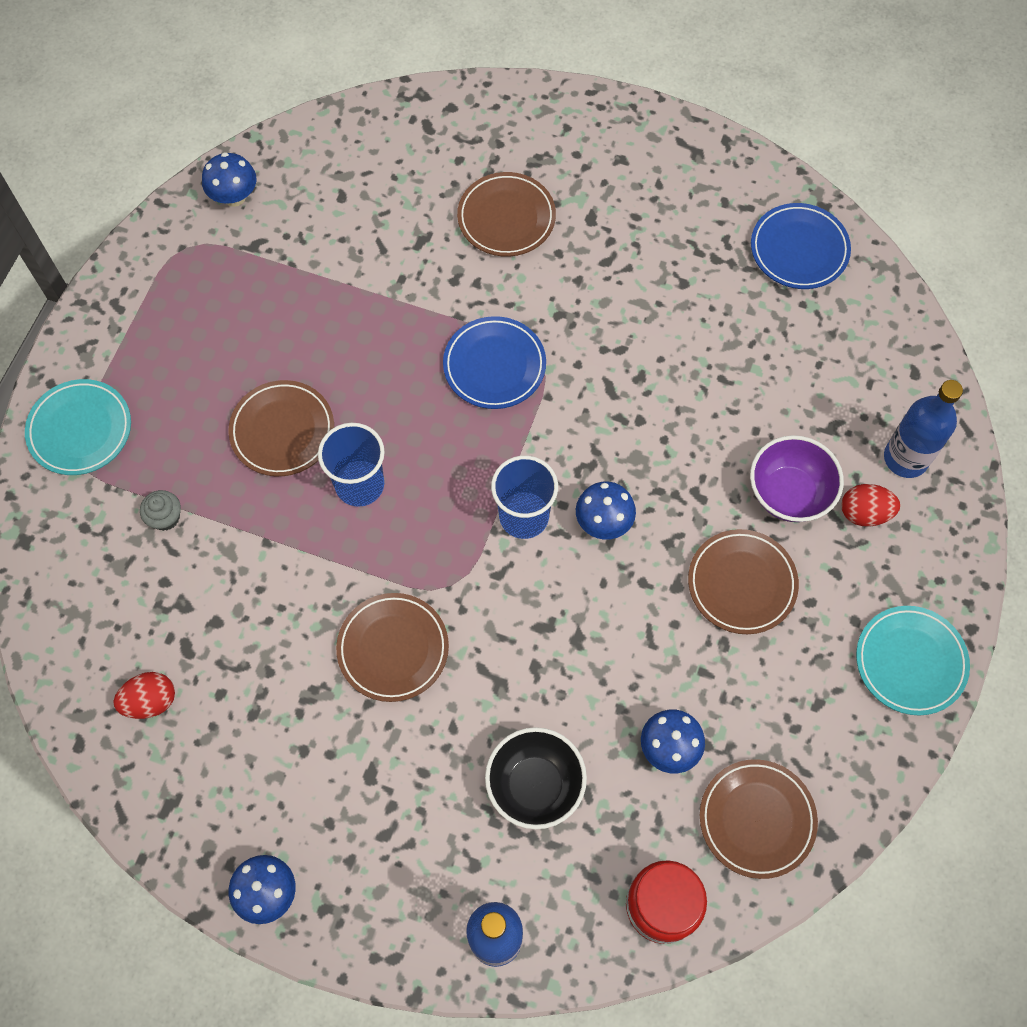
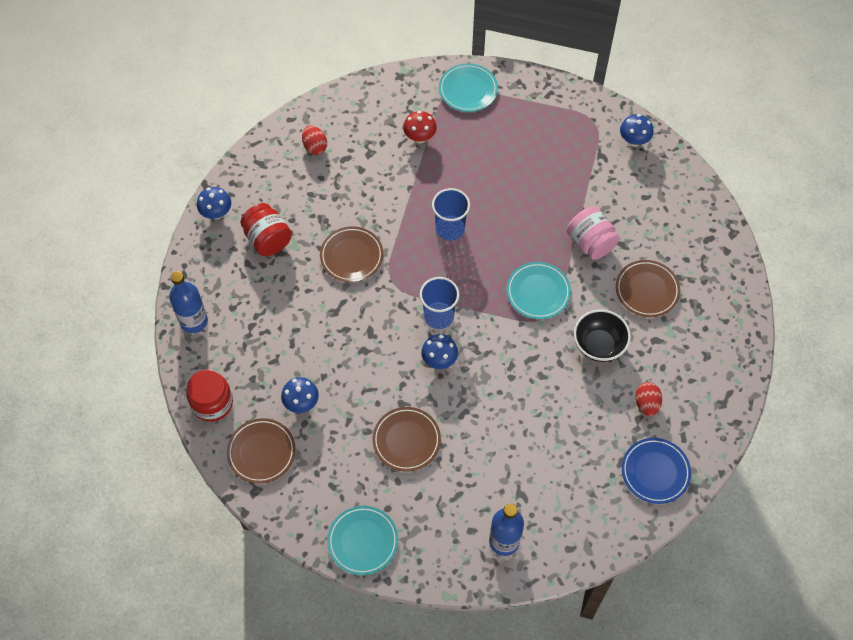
camera: 85 degrees right, 5 degrees down
grey cupcake [140,490,181,531] -> red mushroom [403,111,437,143]
brown plate [228,380,334,476] -> none
blue plate [443,316,546,409] -> turquoise plate [506,262,571,319]
black bowl [485,727,587,829] -> black bowl moved to [574,309,631,362]
purple bowl [750,435,844,522] -> none
red egg [841,484,900,526] -> red egg moved to [635,382,662,416]
none -> red jar [240,203,292,256]
none -> pink jar [567,207,620,260]

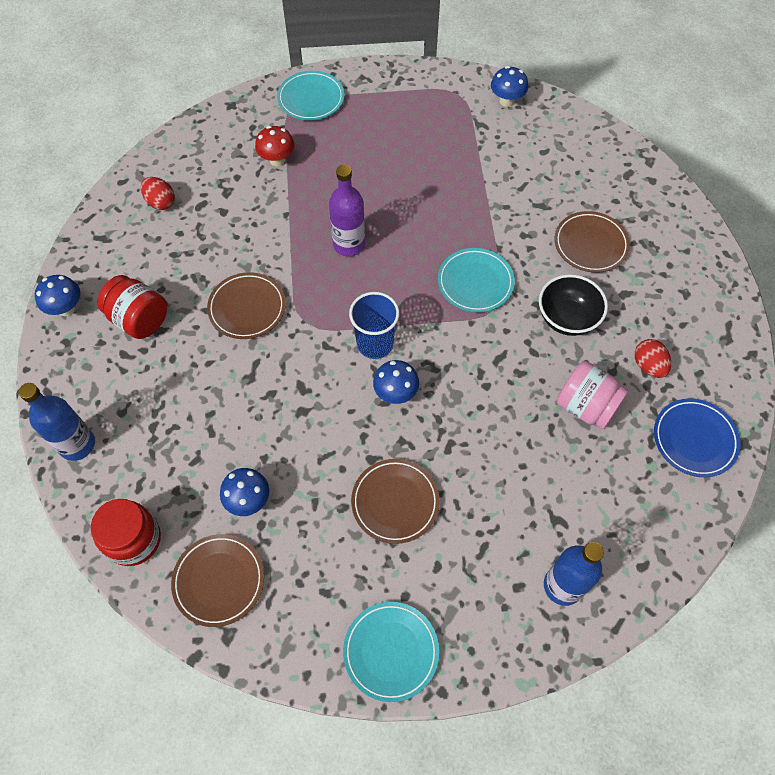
camera: 20 degrees left, 0 degrees up
blue cup [432,188,470,241] -> purple bottle [329,165,365,257]
pink jar [567,207,620,260] -> pink jar moved to [557,361,629,429]

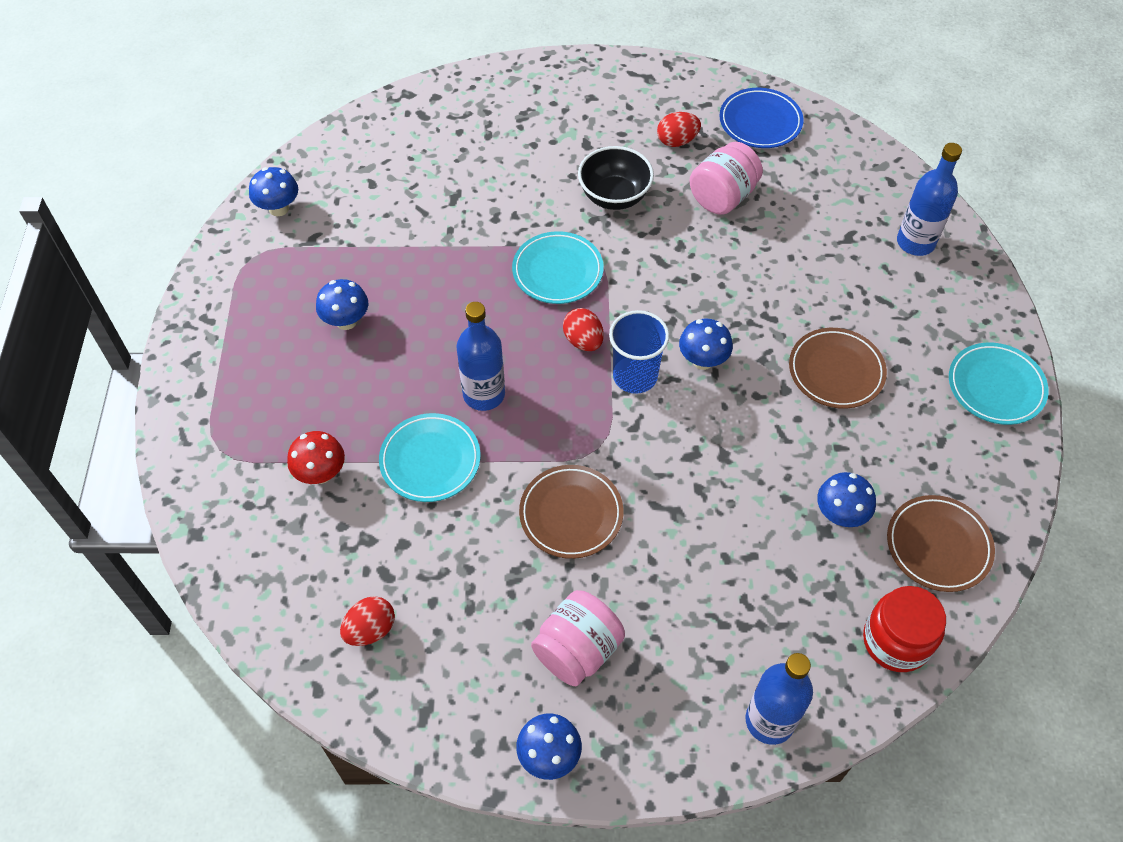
camera: 85 degrees left, 5 degrees down
red jar [97,275,167,339] -> pink jar [531,590,625,686]
turquoise plate [277,71,345,120] -> turquoise plate moved to [379,413,480,502]
purple bottle [329,165,365,257] -> blue bottle [456,302,505,411]
brown plate [554,211,630,273] -> none
none -> blue mushroom [316,279,368,330]
none -> red egg [563,308,604,351]

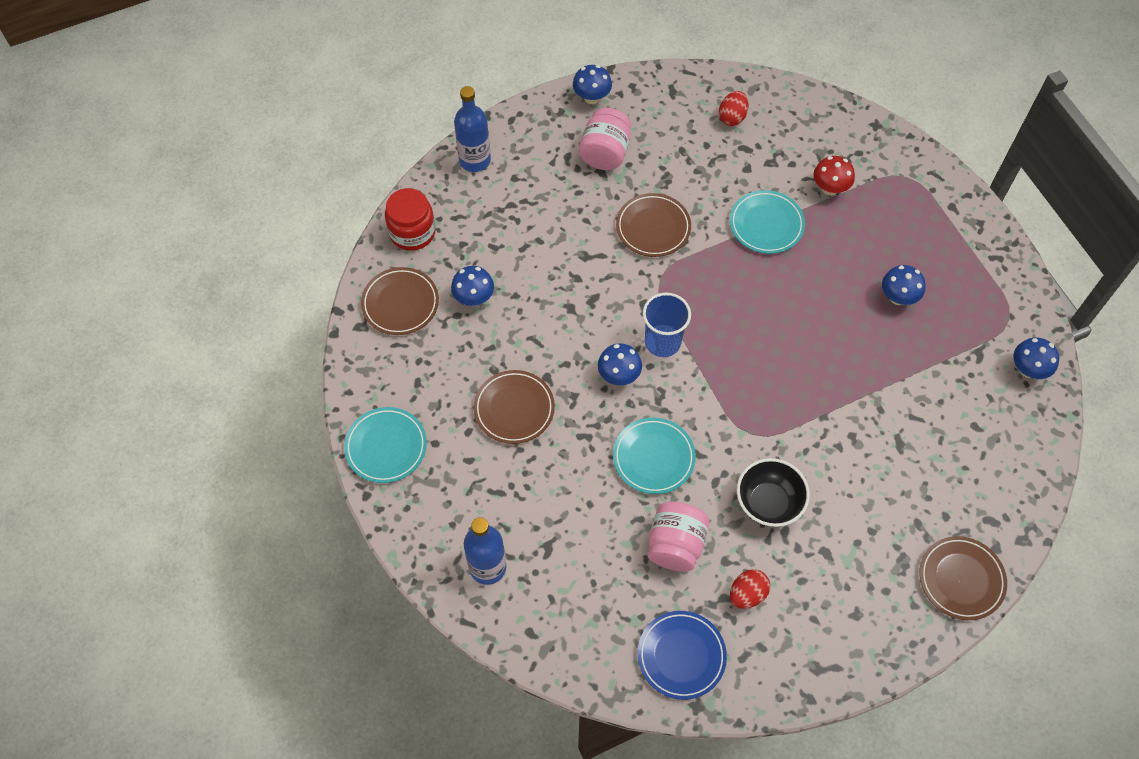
camera: 155 degrees right, 5 degrees up
blue bottle [456,302,505,411] -> none
turquoise plate [512,231,604,304] -> turquoise plate moved to [613,417,696,494]
red egg [563,308,604,351] -> none
none -> brown plate [920,536,1007,620]

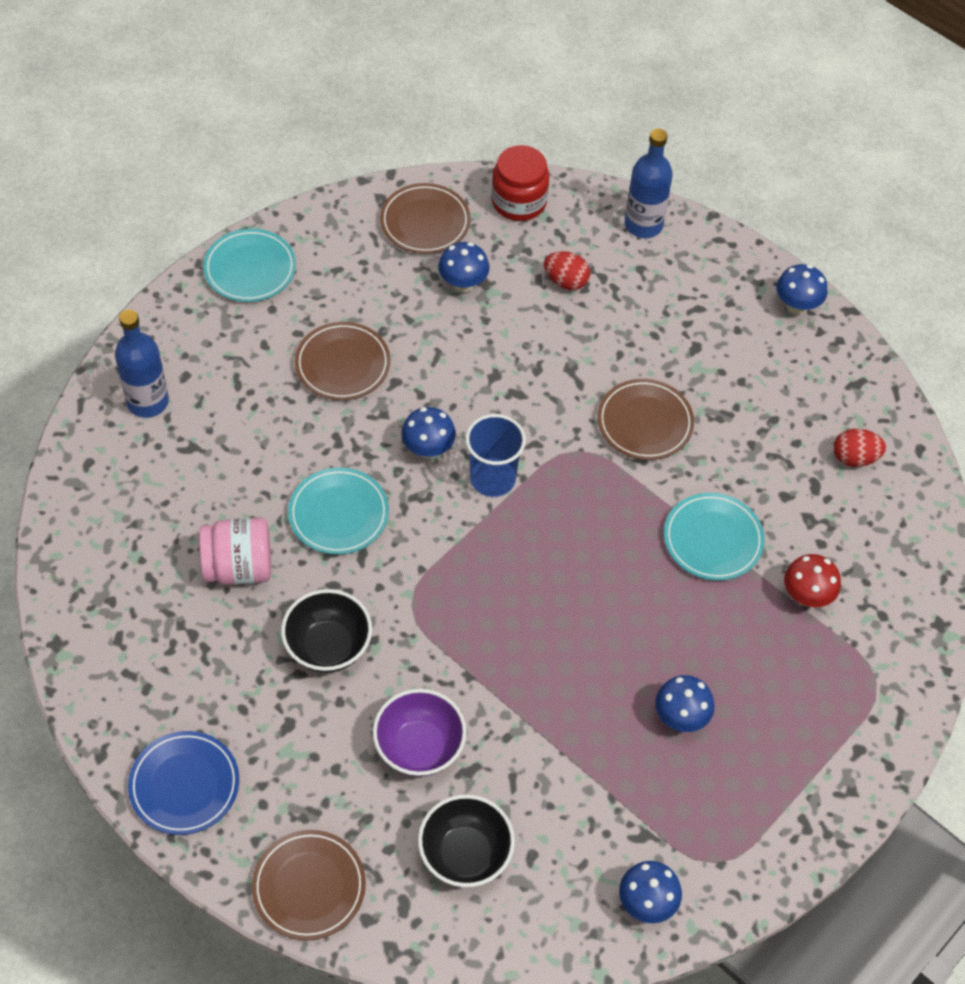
camera: 65 degrees right, 5 degrees down
pink jar [579,108,631,170] -> none
blue plate [638,611,727,700] -> blue plate moved to [128,731,239,835]
red egg [730,569,770,609] -> red egg moved to [544,251,590,290]
none -> purple bowl [373,689,467,777]
none -> black bowl [418,794,515,887]

